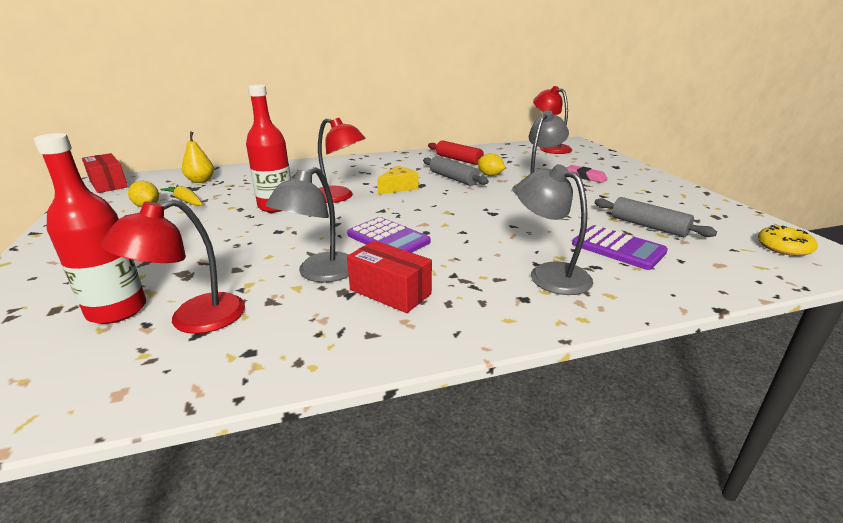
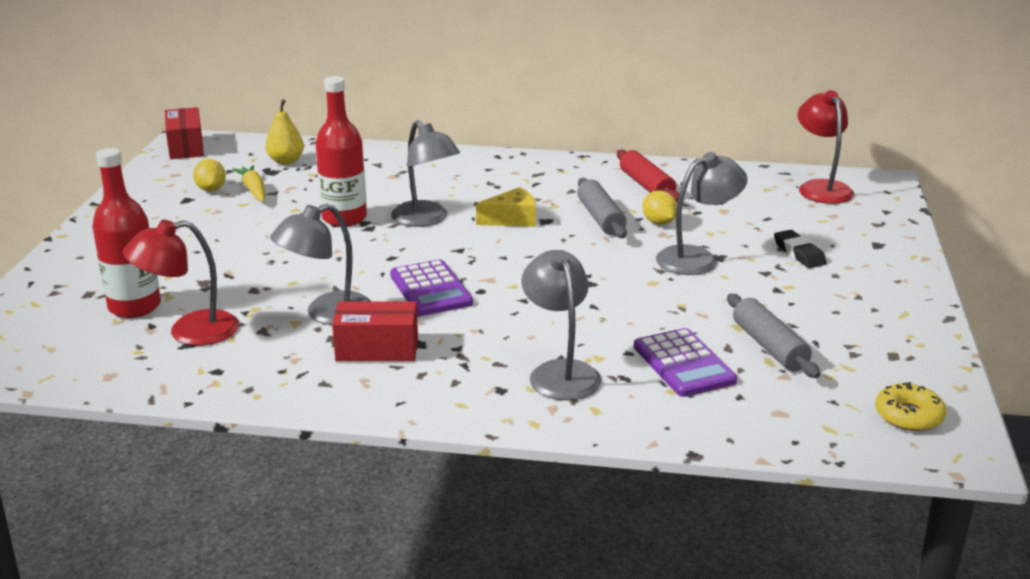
camera: 25 degrees right, 0 degrees up
red lamp [318,118,366,203] -> grey lamp [391,120,460,227]
red box [347,241,432,313] -> red box turned 60 degrees counterclockwise [332,301,418,361]
pink eraser [566,165,607,183] -> black eraser [774,230,826,268]

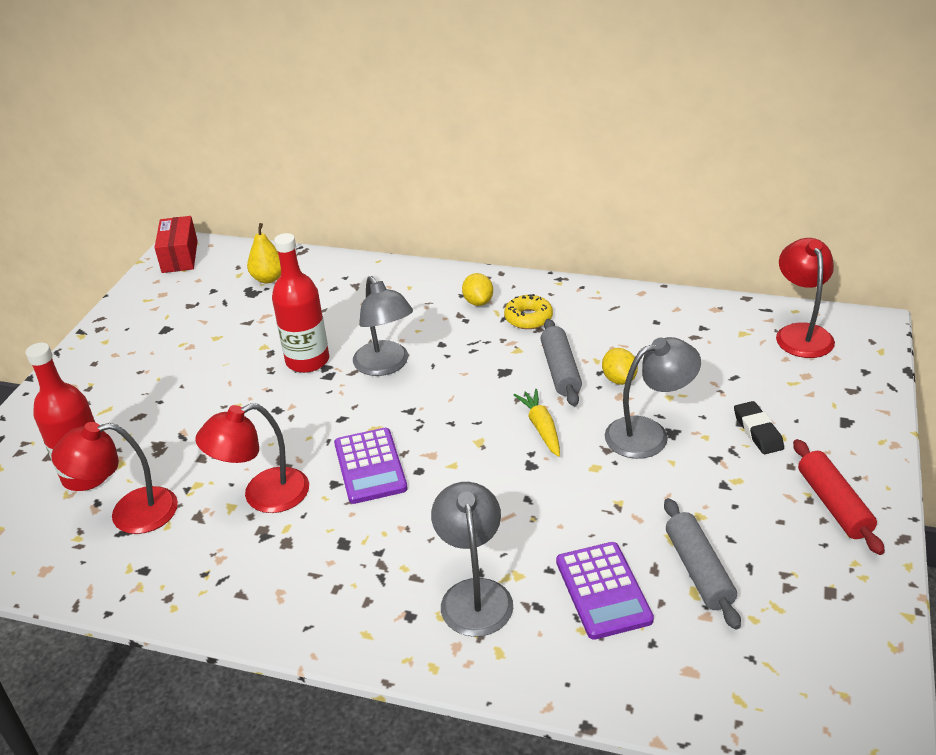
camera: 10 degrees right, 10 degrees up
yellow lemon [193,159,226,191] -> yellow lemon moved to [462,273,493,306]
yellow carrot [232,165,265,202] -> yellow carrot moved to [514,389,560,457]
grey lamp [270,203,371,325] -> red lamp [195,403,309,513]
red box [332,301,418,361] -> none
yellow cheese [476,187,536,227] -> none
red rolling pin [617,150,679,202] -> red rolling pin moved to [793,439,885,555]
yellow donut [875,382,946,431] -> yellow donut moved to [504,294,553,329]

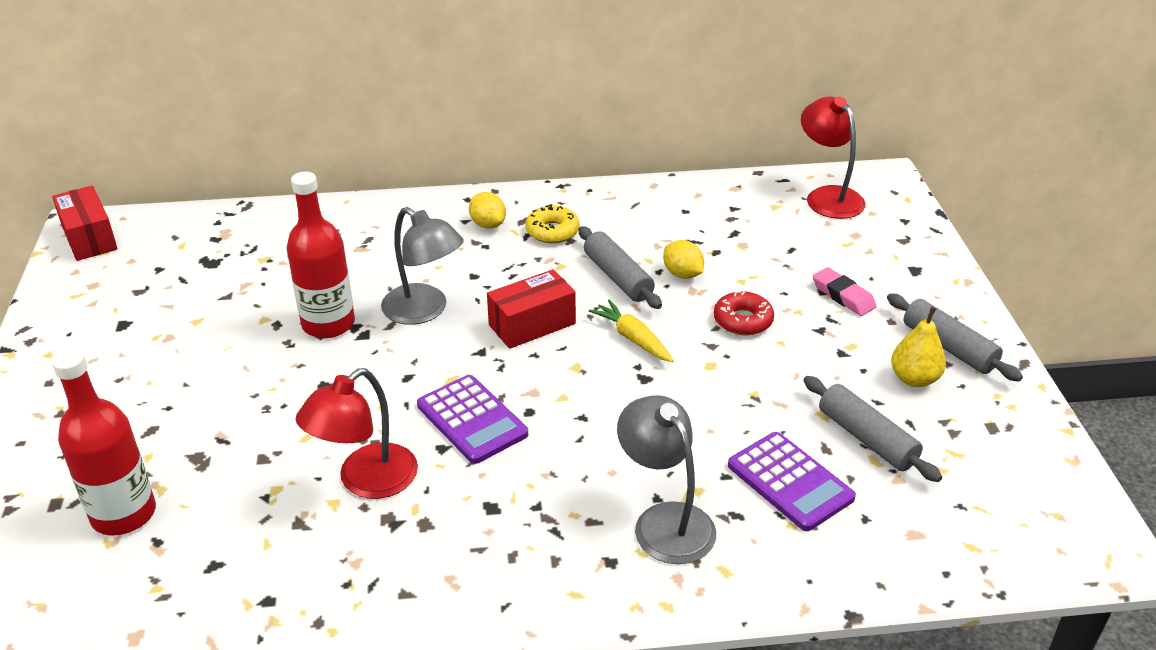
camera: 25 degrees left, 0 degrees up
red lamp [51,422,178,534] -> none
yellow pear [247,223,281,283] -> yellow pear moved to [891,307,946,387]
grey lamp [605,337,701,459] -> red donut [714,291,774,335]
black eraser [734,401,784,454] -> pink eraser [813,267,877,316]
red rolling pin [793,439,885,555] -> grey rolling pin [887,293,1023,381]
none -> red box [487,269,576,349]

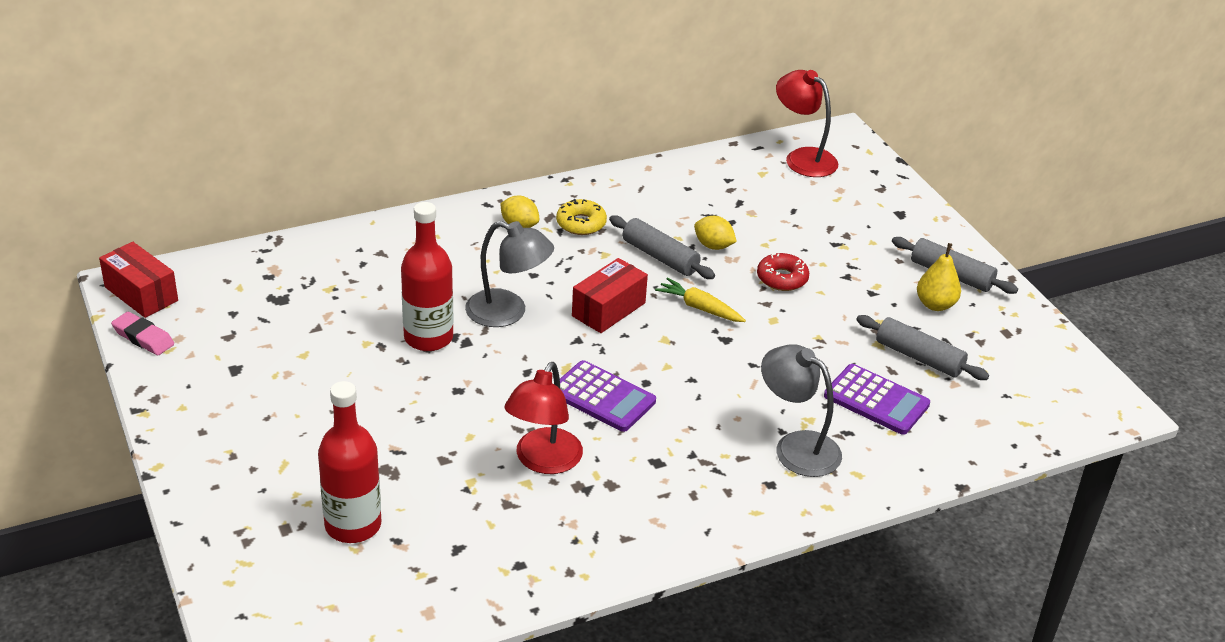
camera: 20 degrees left, 0 degrees up
pink eraser [813,267,877,316] -> pink eraser moved to [111,312,174,355]

